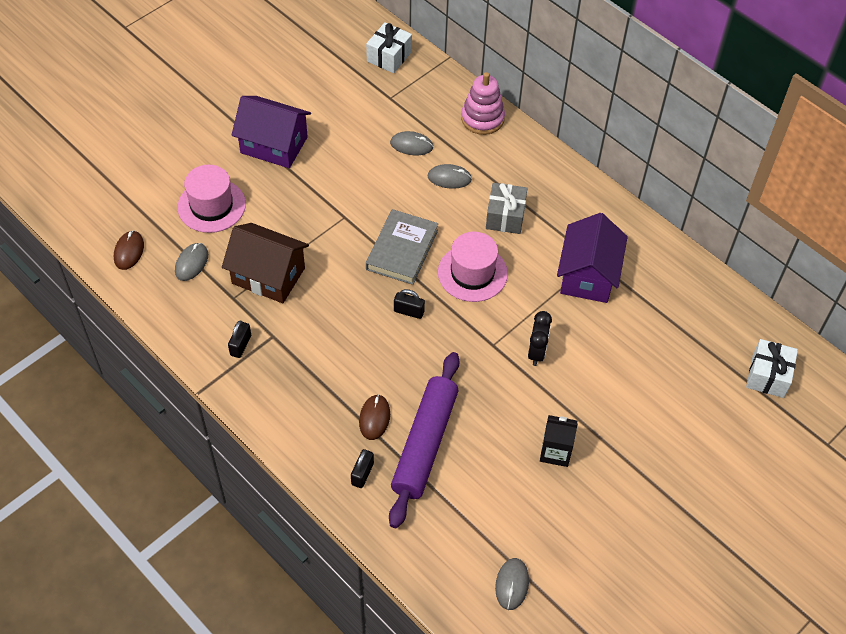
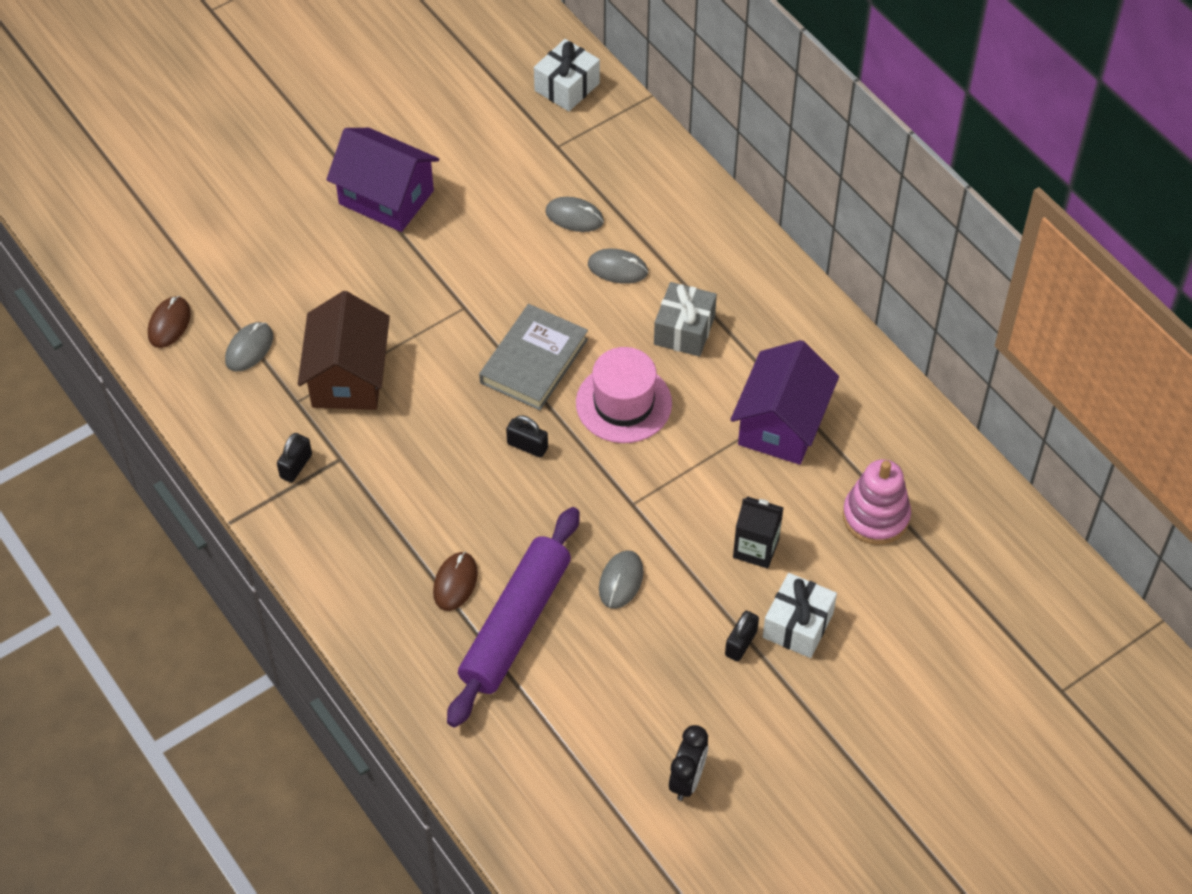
camera: 10 degrees right, 0 degrees up
pink hat [178,165,246,233] -> none
brown house [222,223,309,303] -> brown house turned 60 degrees clockwise [298,291,390,410]
black padlock [351,449,374,488] -> black padlock moved to [725,611,759,661]
pink stacking toy [461,72,505,135] -> pink stacking toy moved to [843,459,911,545]
grey mouse [495,558,529,610] -> grey mouse moved to [599,550,644,609]
black clock [528,311,552,366] -> black clock moved to [669,725,708,801]
black carton [540,415,578,467] -> black carton moved to [733,496,784,568]
white gift [746,339,798,398] -> white gift moved to [763,573,837,658]

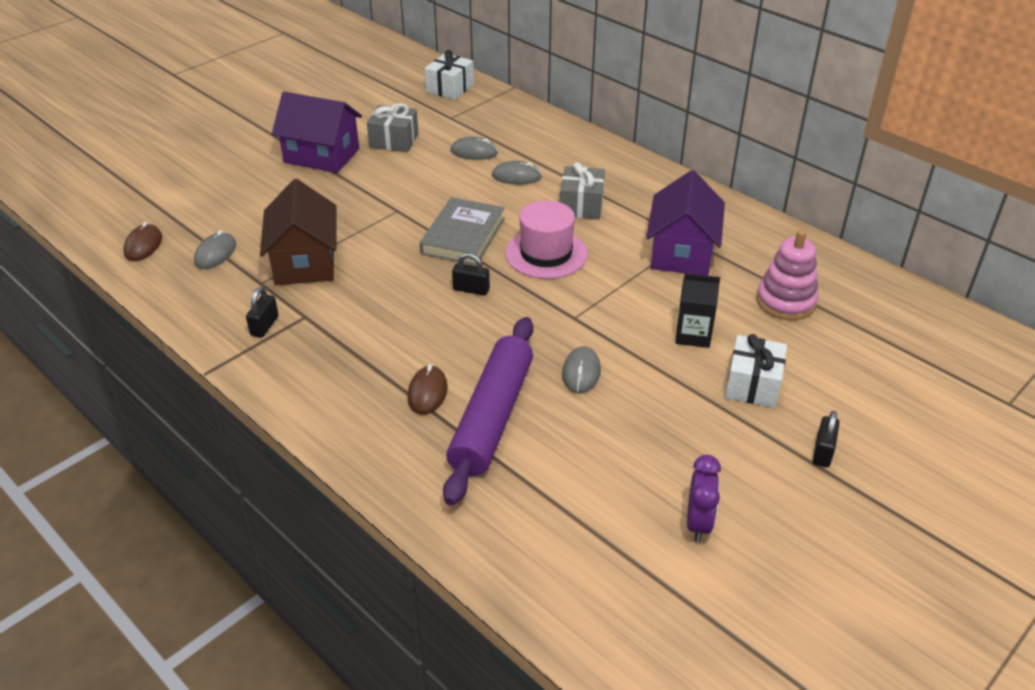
camera: 10 degrees left, 15 degrees down
black clock [669,725,708,801] -> purple clock [687,455,721,542]
black padlock [725,611,759,661] -> black padlock moved to [813,411,839,467]
none -> grey gift [367,103,418,152]

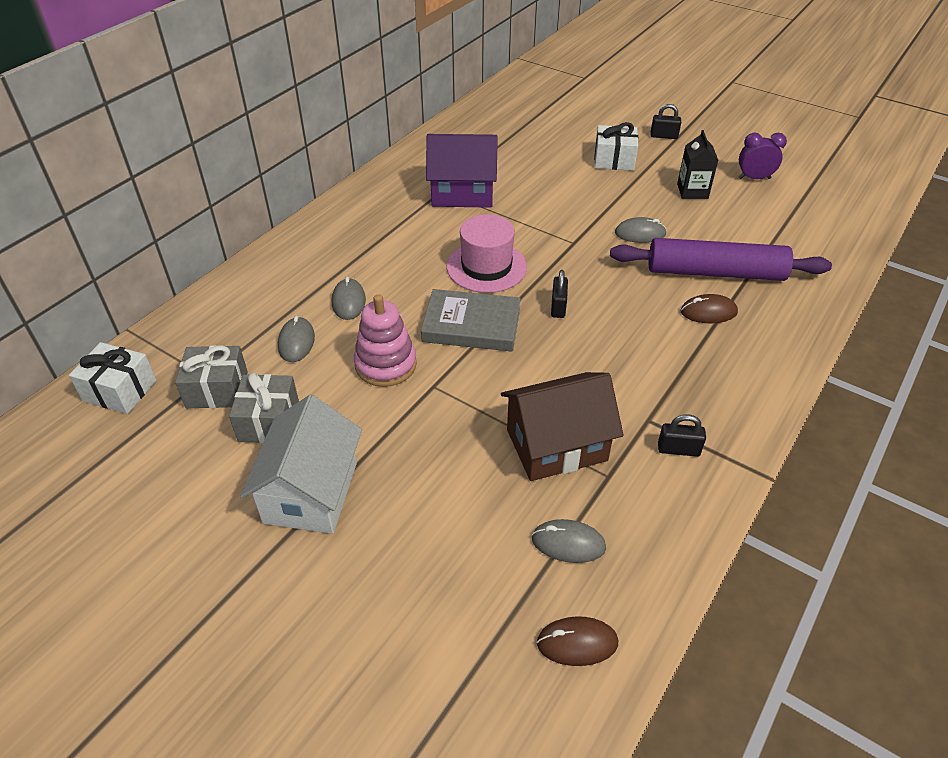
camera: 100 degrees left, 5 degrees up
purple house [272,92,362,173] -> white house [240,395,362,534]
grey gift [560,162,605,219] -> grey gift moved to [175,345,248,408]
black carton [676,273,720,348] -> black carton moved to [677,130,718,199]
pink stacking toy [756,230,819,320] -> pink stacking toy moved to [354,294,417,387]

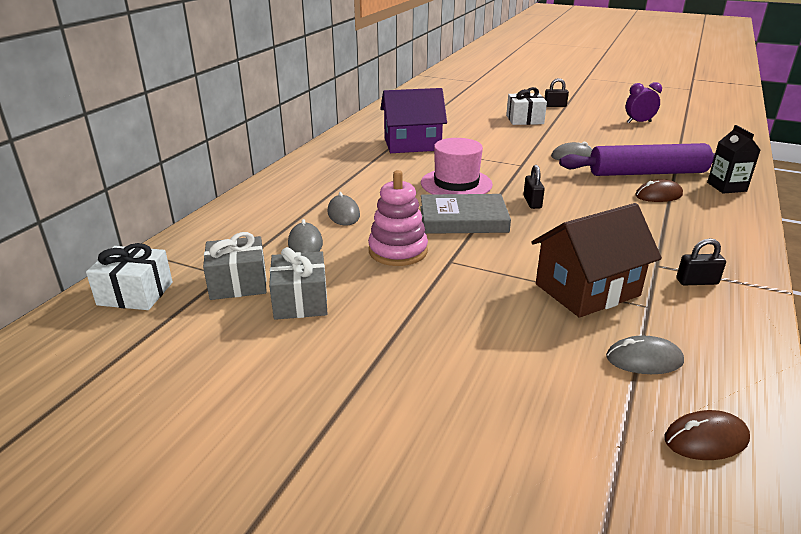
camera: 10 degrees left, 15 degrees down
white house [240,395,362,534] -> none
black carton [677,130,718,199] -> black carton moved to [707,125,760,194]

